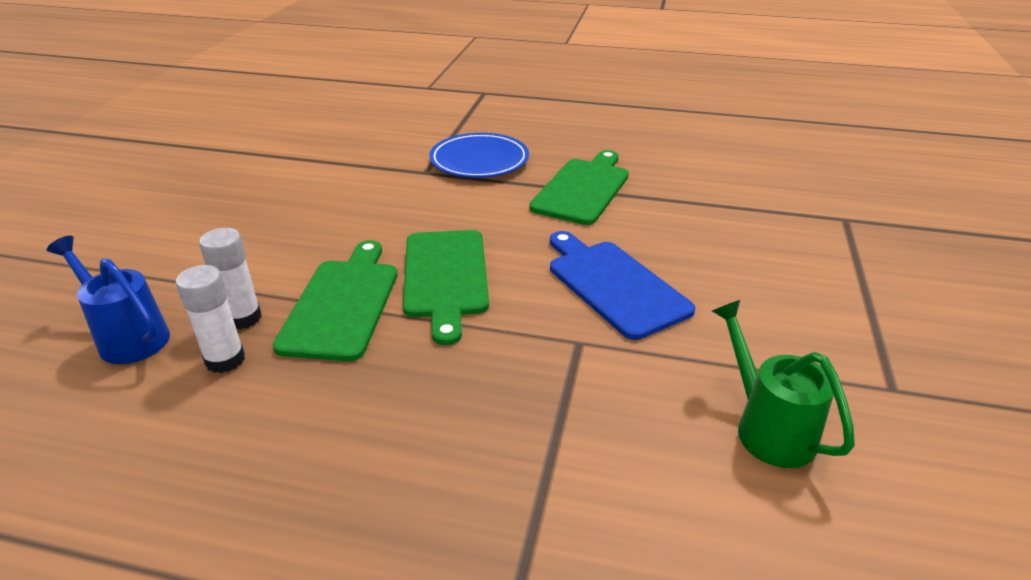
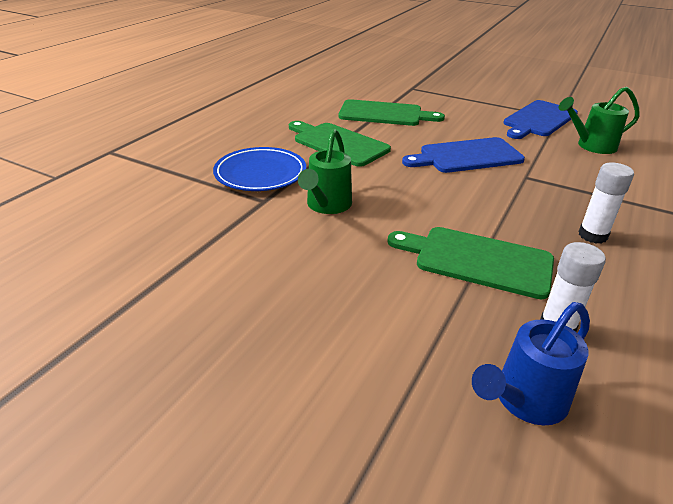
camera: 75 degrees left, 0 degrees up
white glue stick [199,228,262,330] -> white glue stick moved to [578,162,634,244]
green cutting board [403,230,489,345] -> green cutting board moved to [339,99,445,126]
none -> green watering can [298,129,352,214]
none -> blue cutting board [503,100,578,139]

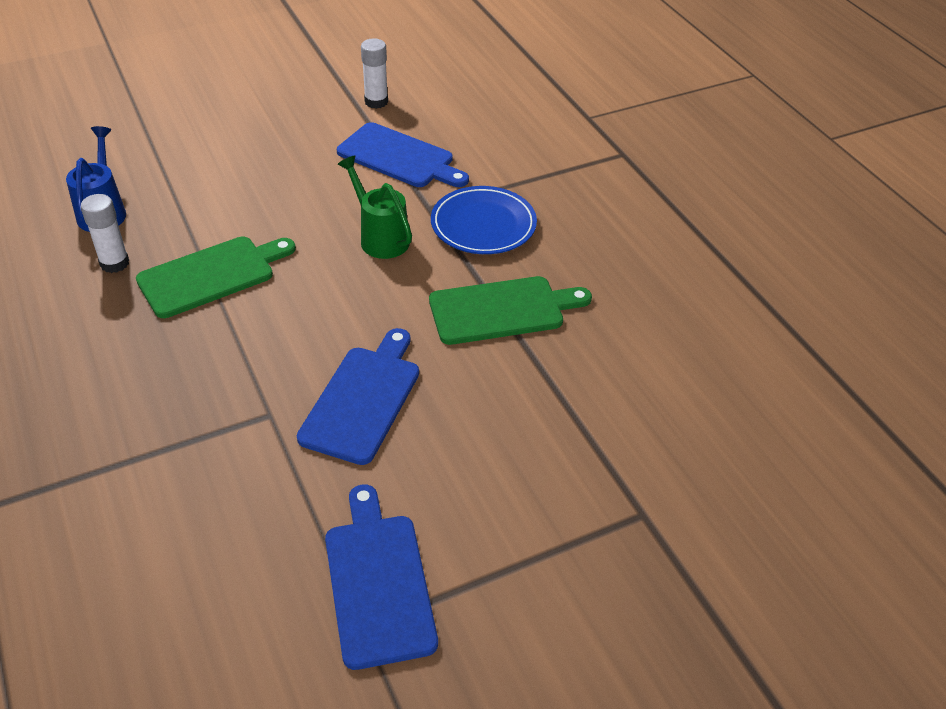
camera: 125 degrees right, 10 degrees up
green cutting board [339,99,445,126] -> none
green watering can [558,87,640,154] -> none
white glue stick [578,162,634,244] -> white glue stick moved to [361,38,388,109]
none -> blue cutting board [337,122,469,187]

